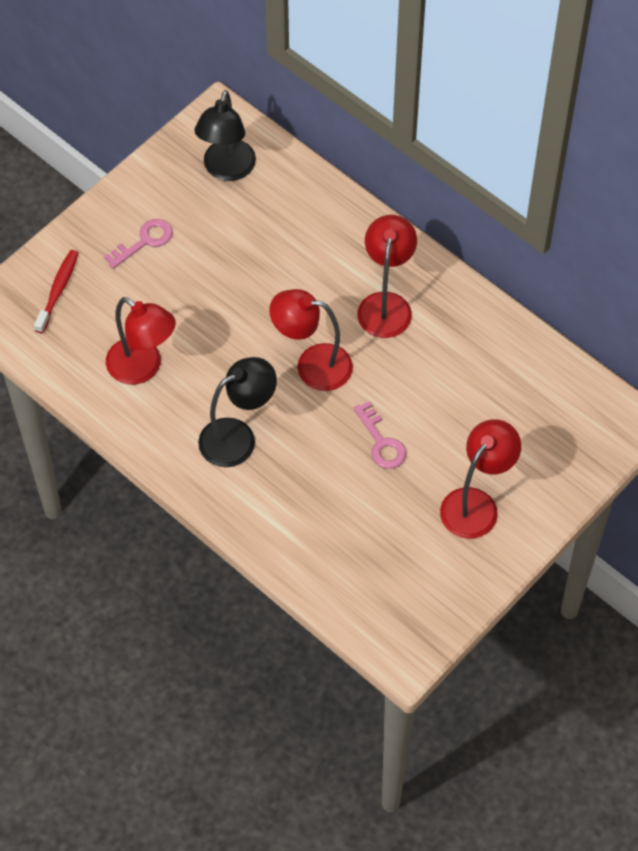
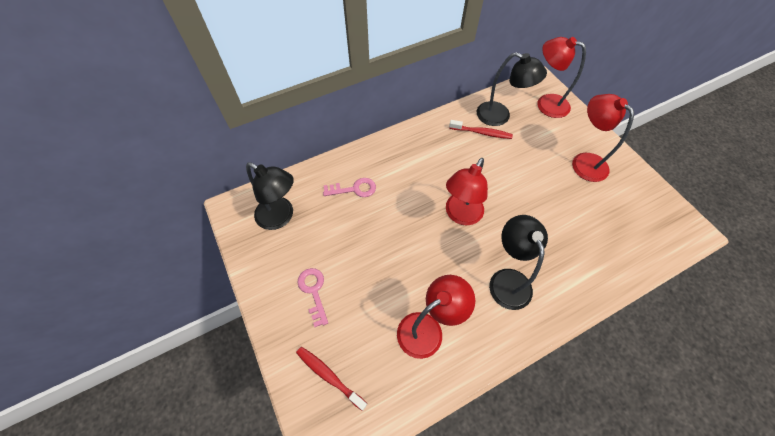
camera: 70 degrees left, 0 degrees up
pink key [353,401,406,469] -> pink key moved to [323,178,376,197]
red lamp [357,215,417,338] -> red lamp moved to [537,37,586,118]
none -> red toothbrush [449,120,513,139]
none -> black lamp [477,52,547,126]

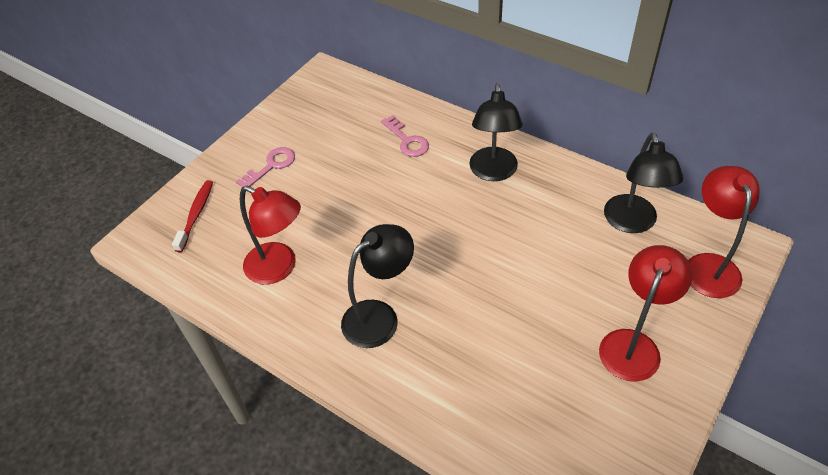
camera: 65 degrees right, 10 degrees down
black lamp [246,162,294,230] -> black lamp moved to [469,83,523,181]
red lamp [446,158,488,225] -> none
red toothbrush [449,120,513,139] -> none

